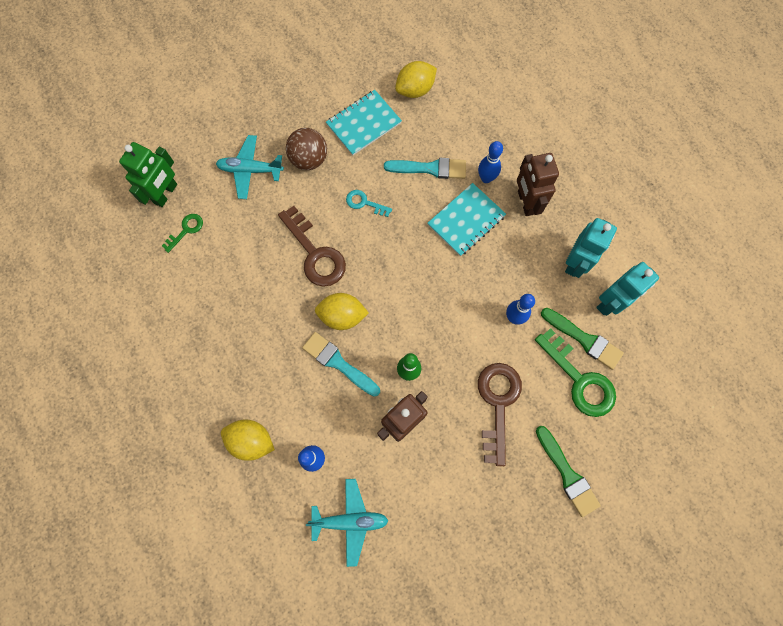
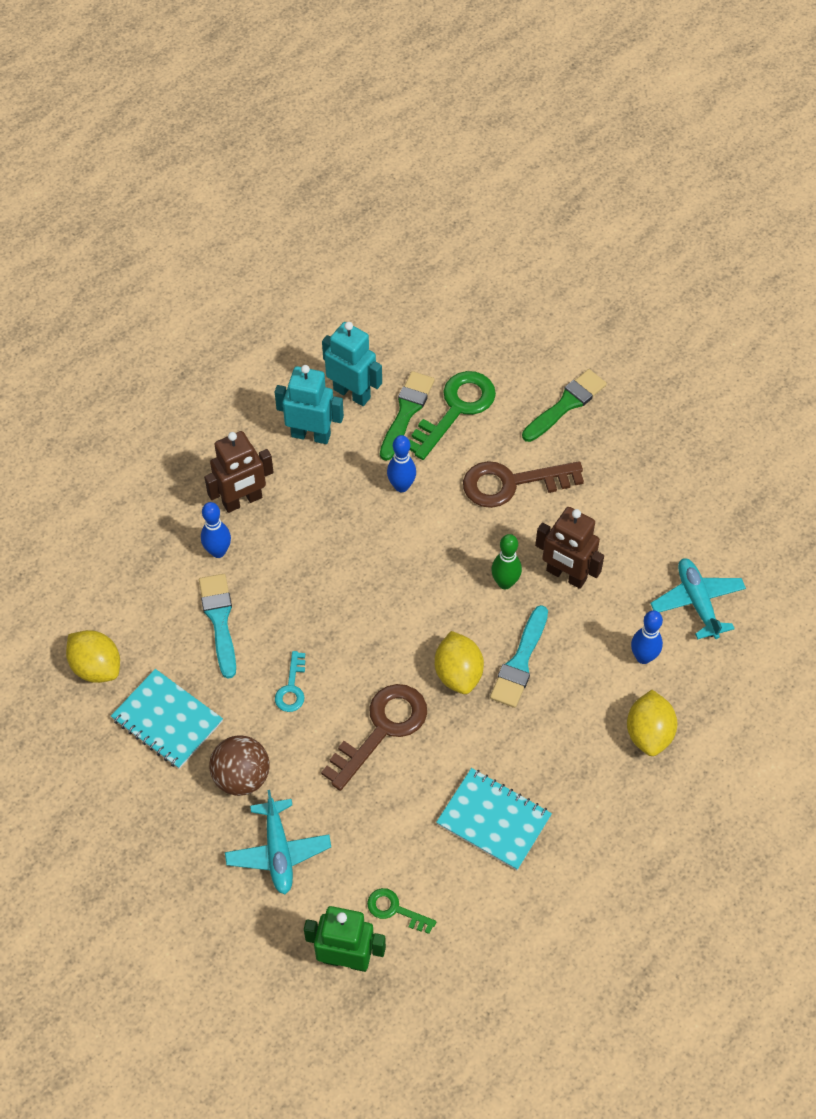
camera: 105 degrees left, 15 degrees down
turquoise notebook [427,183,506,256] -> turquoise notebook moved to [436,768,552,870]

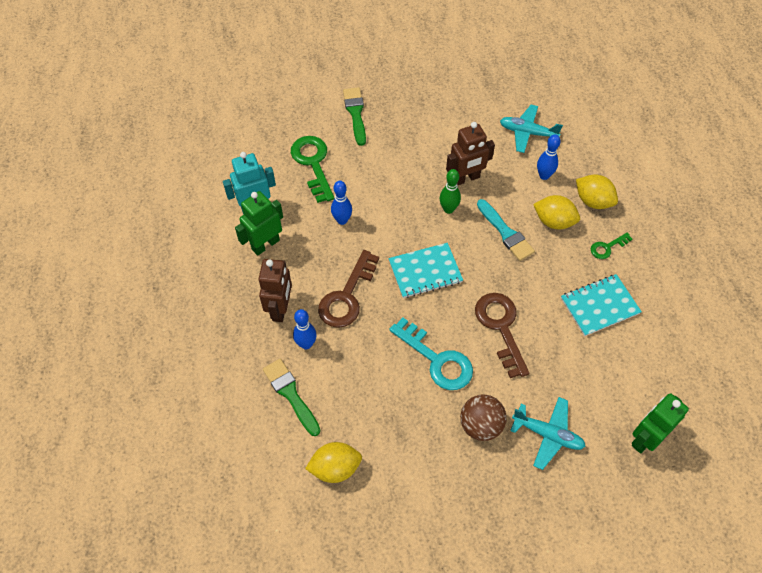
camera: 55 degrees left, 0 degrees up
turquoise notebook [111,669,223,769] -> turquoise notebook moved to [389,243,463,298]
turquoise brush [199,574,236,679] -> none
turquoise robot [275,365,344,444] -> green robot [235,191,283,256]
turquoise key [275,651,305,712] -> turquoise key [389,318,473,390], size x1.94
green key [367,888,436,934] -> green key moved to [591,233,632,259]
green brush [380,371,435,461] -> green brush moved to [263,359,321,436]
yellow lemon [435,631,484,694] -> yellow lemon moved to [533,195,580,229]
brown key [463,461,584,508] -> brown key moved to [318,250,379,328]

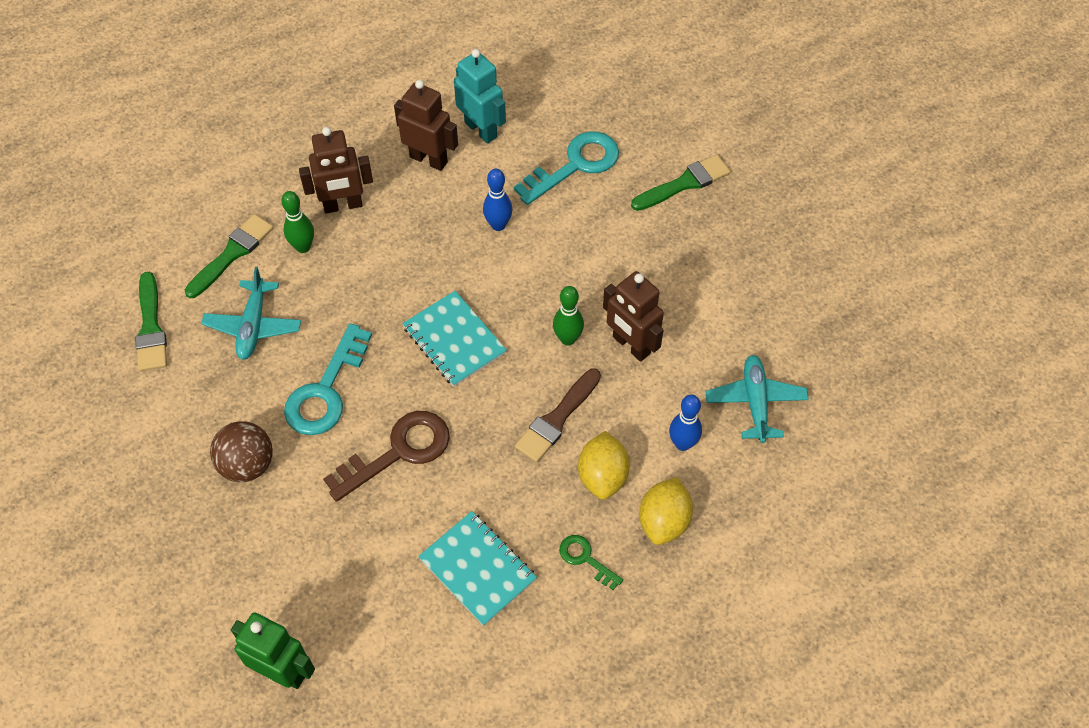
camera: 70 degrees right, 0 degrees up
green robot [235,191,283,256] -> brown robot [394,80,458,171]
green key [291,136,334,203] -> turquoise key [514,131,619,205]
blue bowling pin [293,309,317,349] -> green bowling pin [281,191,314,253]
yellow lemon [305,442,362,483] -> green brush [135,272,167,371]
brown key [318,250,379,328] -> none
turquoise brush [477,199,535,261] -> brown brush [515,368,601,463]
turquoise plane [510,397,586,470] -> turquoise plane moved to [201,267,301,360]

